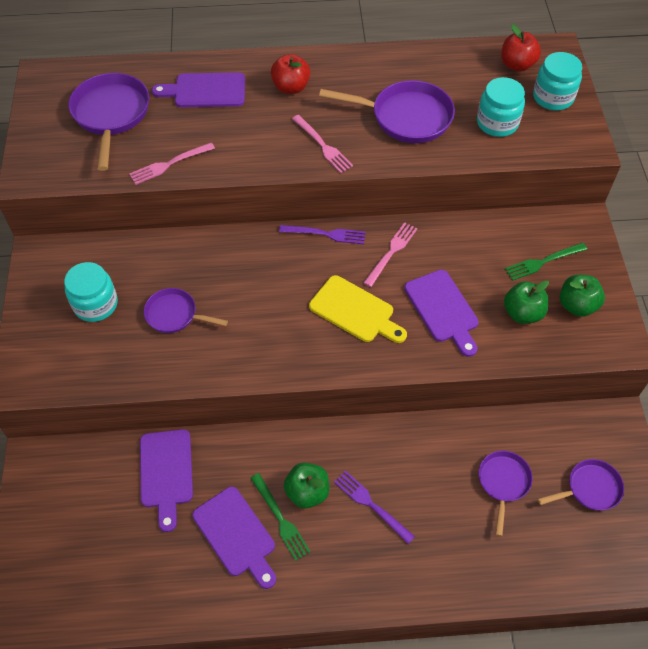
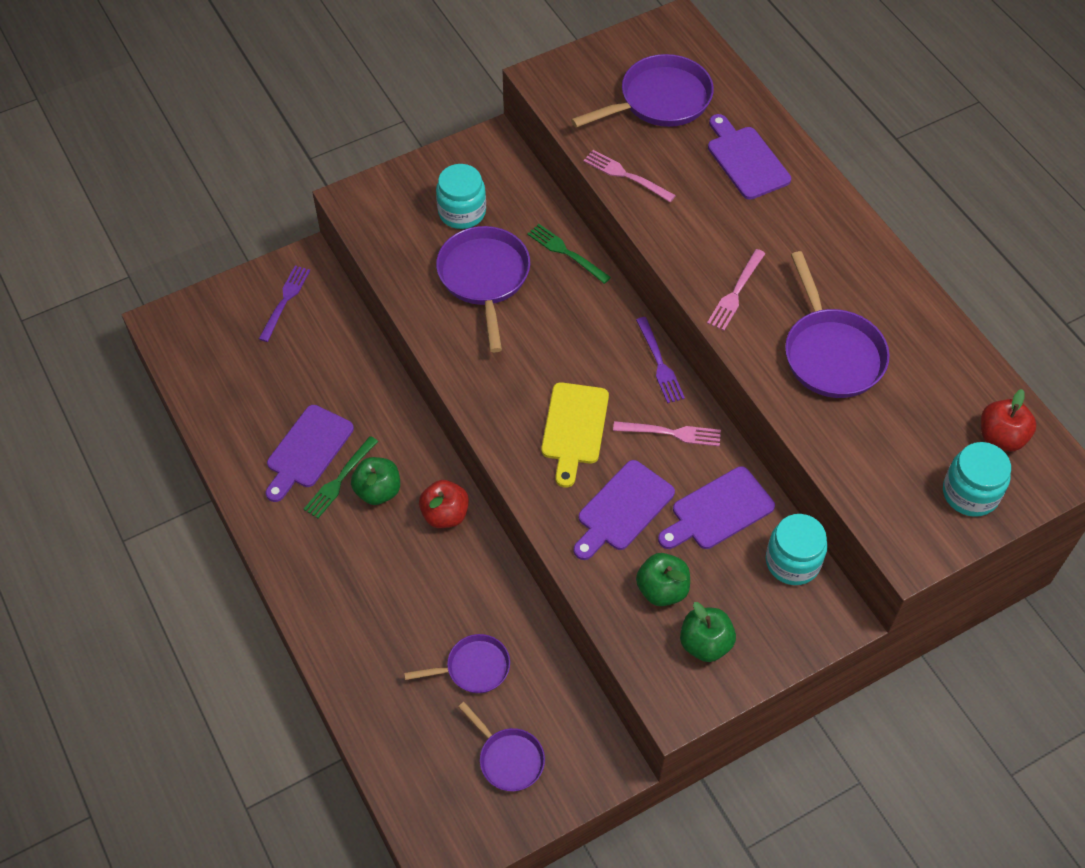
camera: 65 degrees right, 0 degrees up
purple cutting board [140,429,193,532] -> purple cutting board moved to [658,466,775,549]
purple pan [144,288,228,333] -> purple pan [436,226,530,353], size x1.66
red apple [271,54,310,94] -> red apple moved to [419,480,469,528]
purple fork [334,471,415,544] -> purple fork moved to [259,266,310,342]
turquoise jar [477,77,525,137] -> turquoise jar moved to [766,514,828,585]
green fork [505,243,587,281] -> green fork moved to [527,224,611,284]

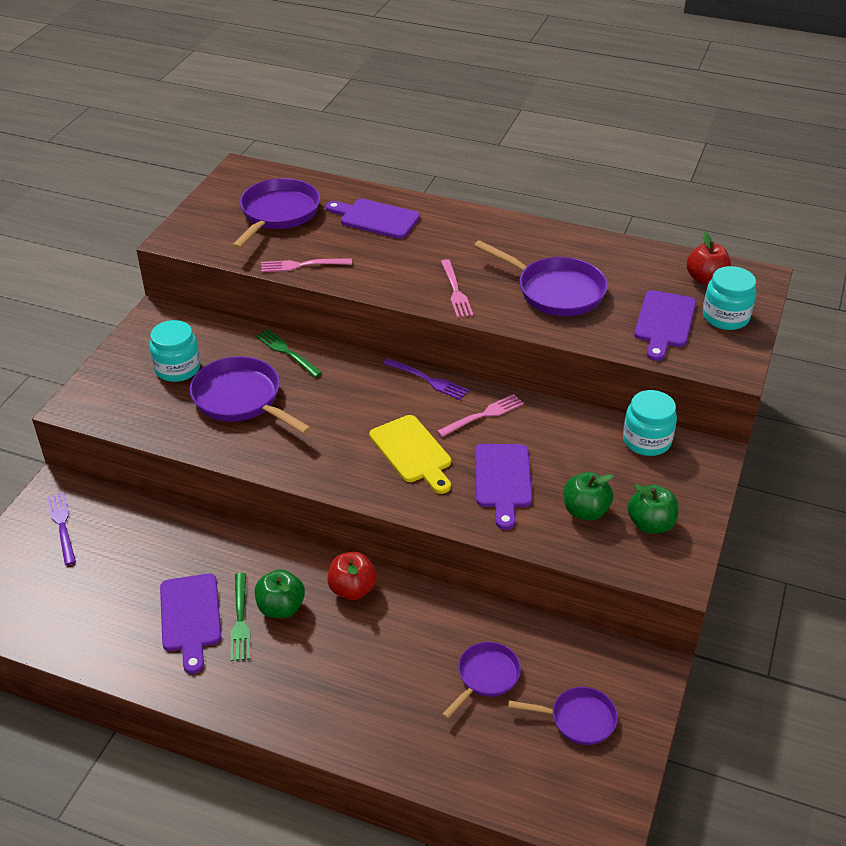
camera: 40 degrees left, 15 degrees down
green fork [527,224,611,284] -> green fork turned 45 degrees clockwise [256,329,322,378]
purple cutting board [658,466,775,549] -> purple cutting board moved to [634,290,696,361]

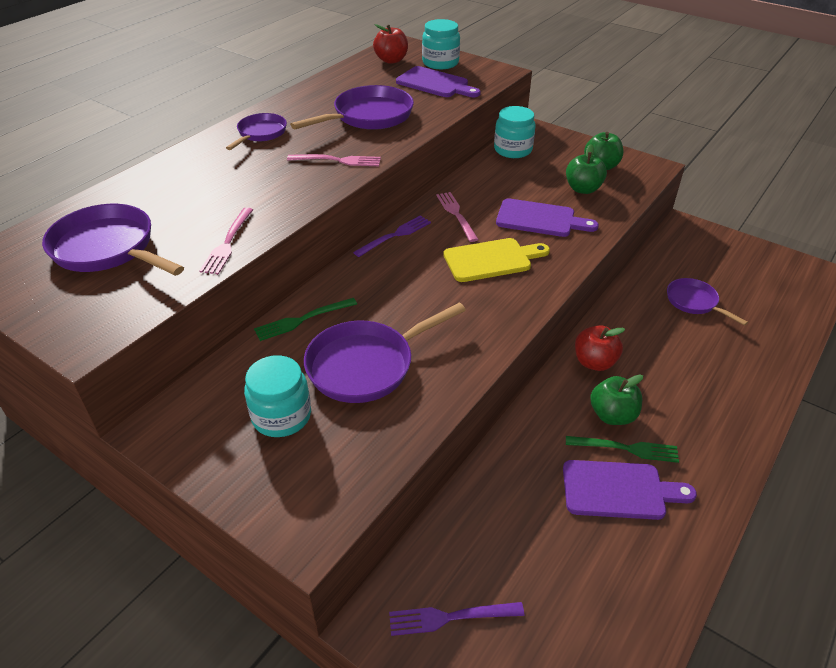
camera: 75 degrees left, 0 degrees up
purple cutting board [326,199,420,239] -> none
purple pan [508,687,618,745] -> purple pan moved to [226,113,287,150]

